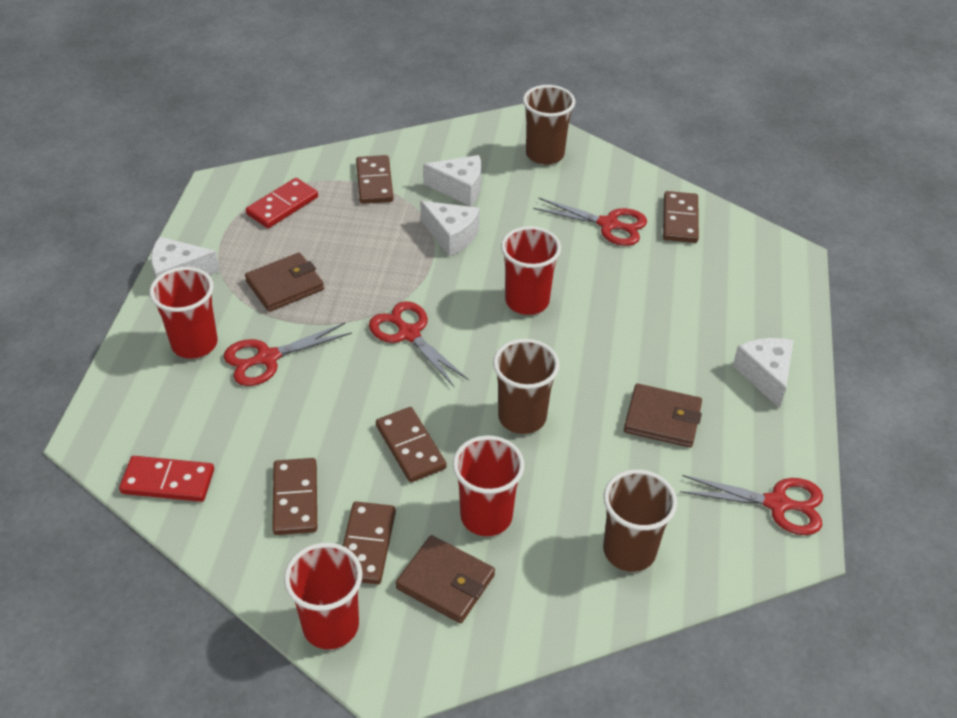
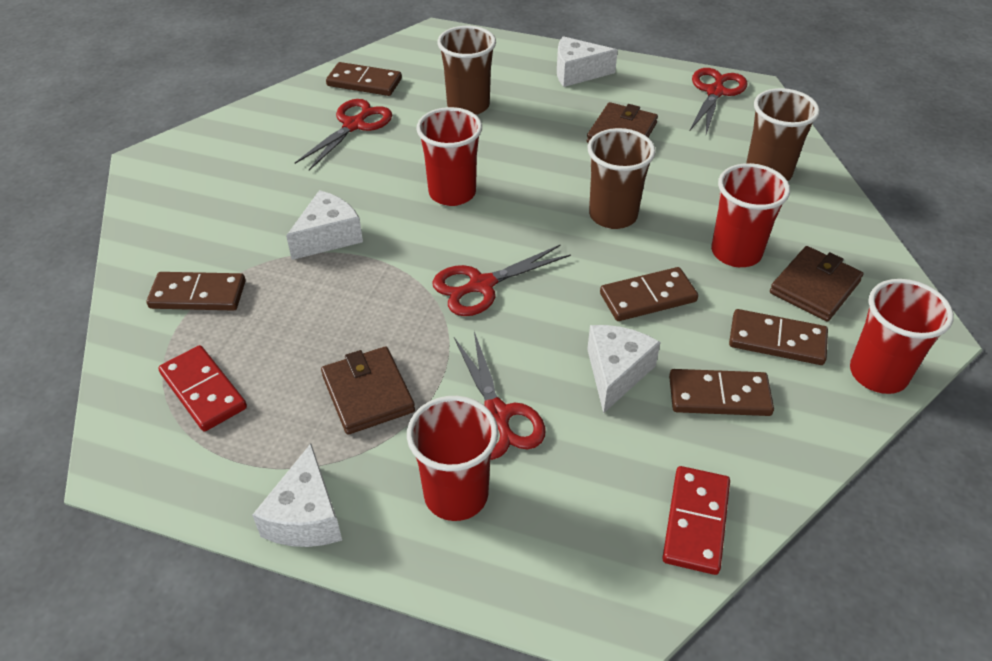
camera: 80 degrees left, 0 degrees up
white cheese [423,155,481,206] -> white cheese moved to [587,325,661,413]
brown cup [523,85,575,165] -> brown cup moved to [437,26,496,115]

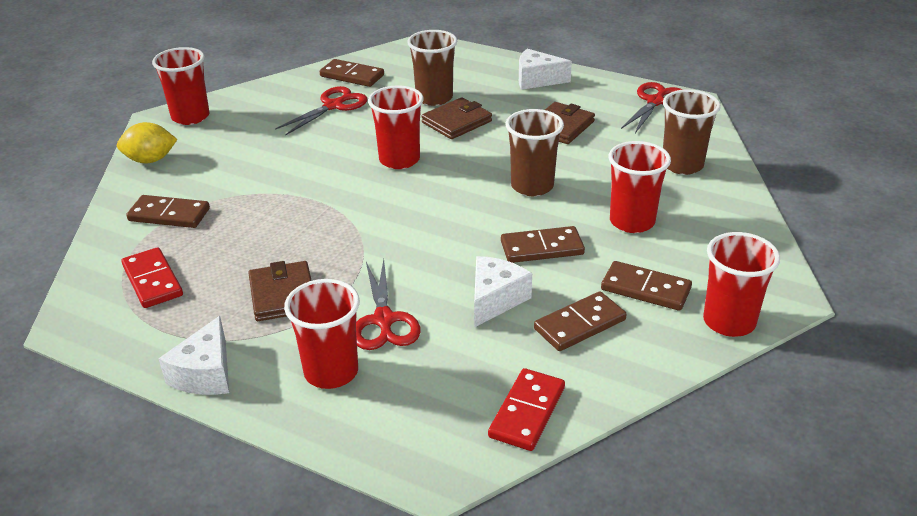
camera: 10 degrees right, 10 degrees down
white cheese [286,190,363,260] -> none
red scissors [432,244,571,316] -> none
brown domino [669,369,774,416] -> brown domino turned 45 degrees counterclockwise [534,291,627,351]
brown wallet [770,246,863,321] -> brown wallet moved to [421,97,492,139]
none -> yellow lemon [117,122,178,163]
none -> red cup [152,47,210,125]

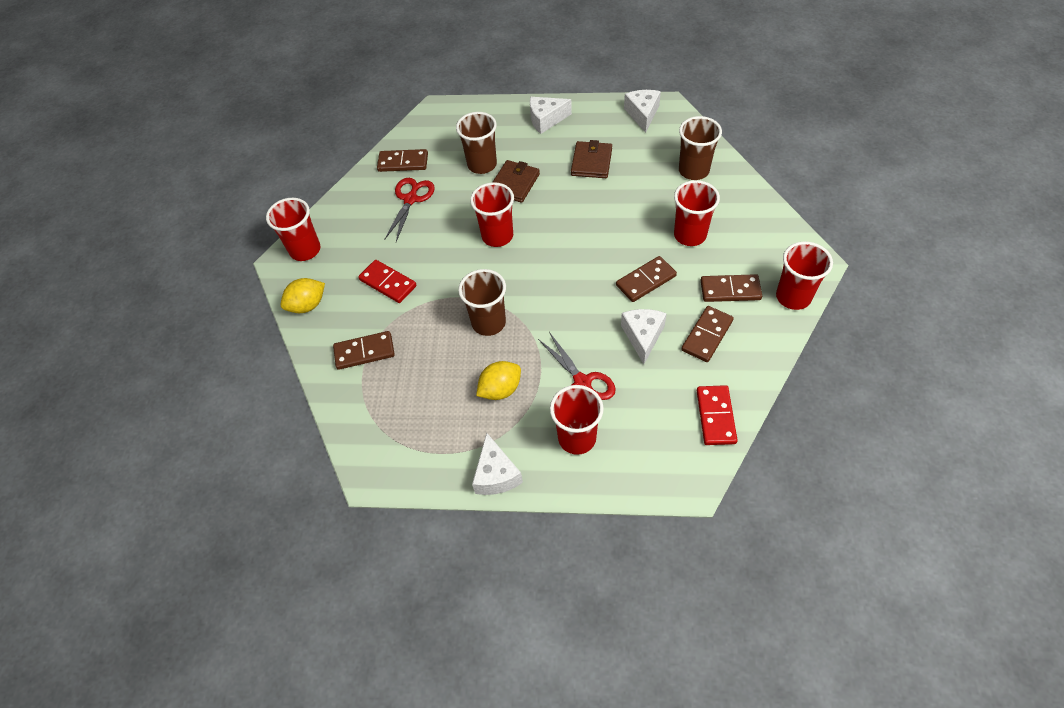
camera: 20 degrees left, 20 degrees up
red domino [121,247,183,308] -> red domino moved to [358,260,416,303]
brown wallet [248,261,312,321] -> yellow lemon [476,361,521,400]
brown cup [505,109,564,196] -> brown cup moved to [458,269,506,336]
red scissors [621,82,682,133] -> white cheese [624,90,661,133]

